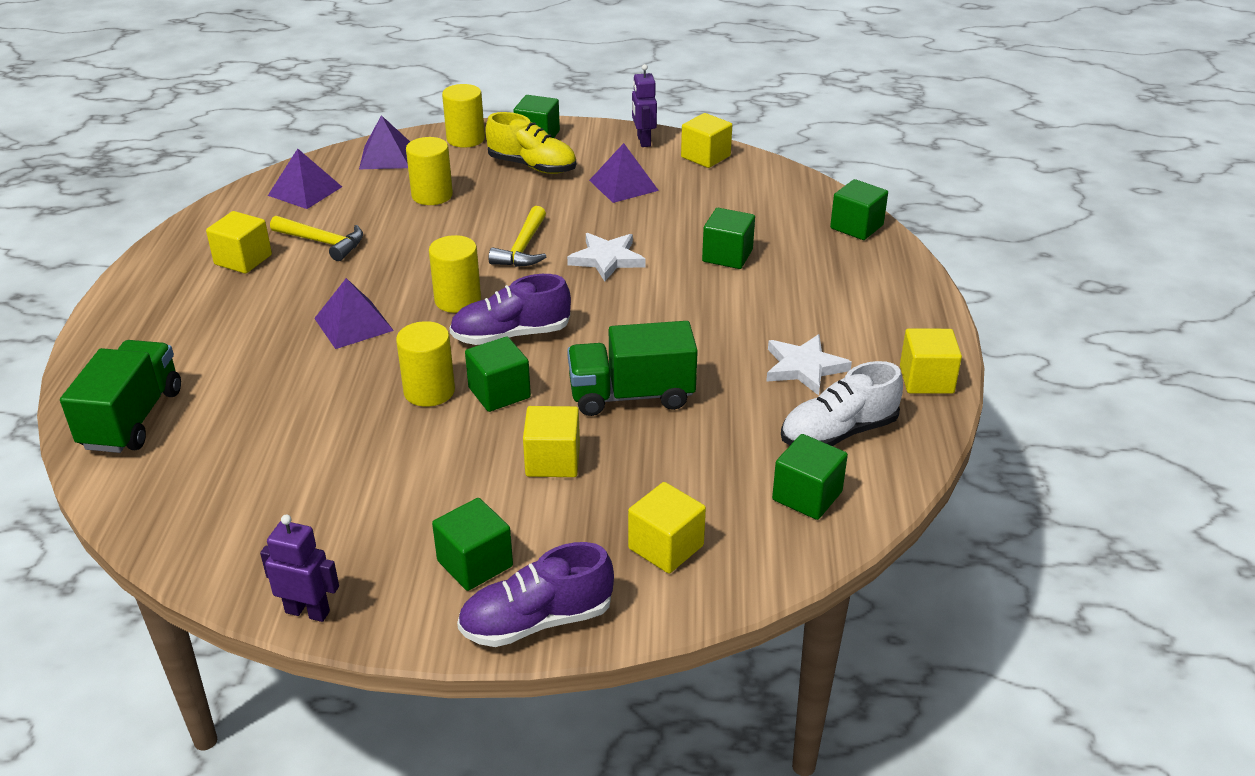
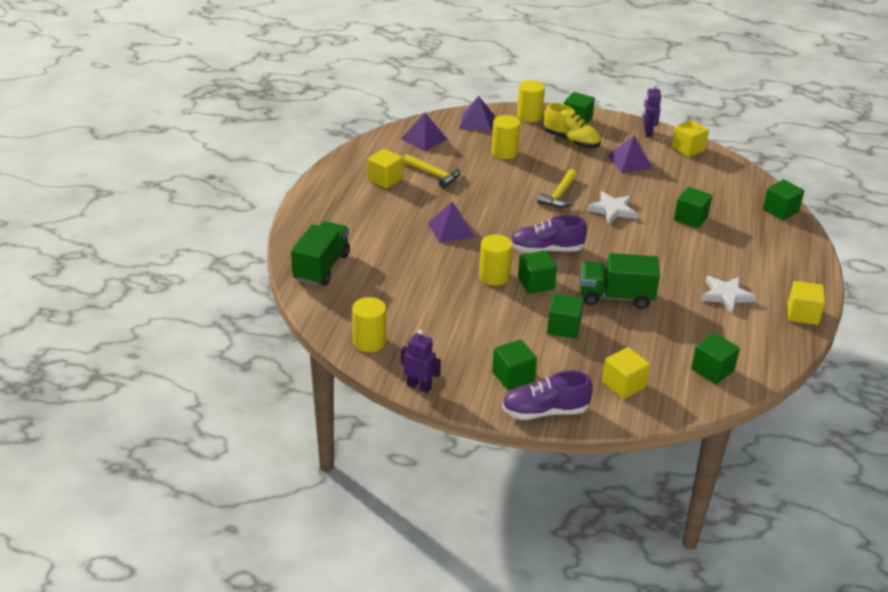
camera: 10 degrees right, 0 degrees up
yellow cylinder [429,235,481,313] -> yellow cylinder moved to [352,297,386,352]
yellow cube [523,406,580,477] -> green cube [547,293,584,339]
white shoe [781,361,903,446] -> none

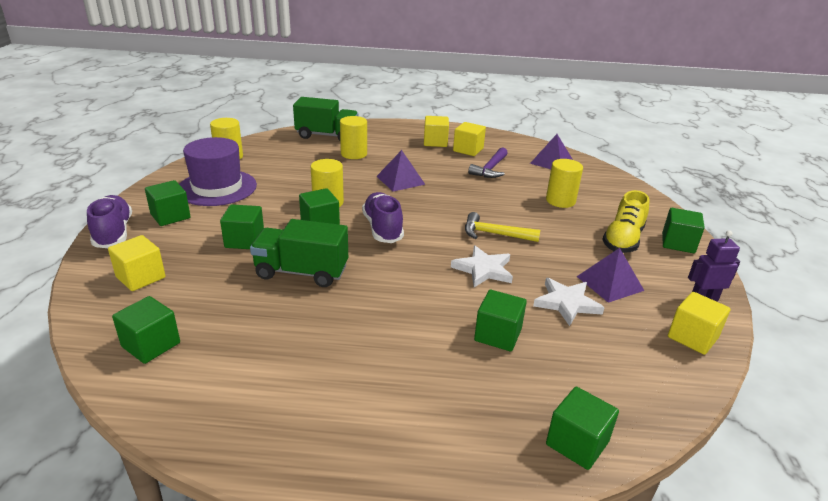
camera: 80 degrees right, 5 degrees down
purple robot [401,330,441,393] -> none
yellow hammer [403,154,460,188] -> purple hammer [468,147,508,178]
purple pyramid [459,96,495,132] -> none
yellow cylinder [517,80,545,122] -> yellow cylinder moved to [340,116,367,159]
green truck [580,253,660,309] -> green truck turned 75 degrees counterclockwise [250,219,348,287]
white star [701,276,757,313] -> white star moved to [533,278,605,326]
yellow cube [788,281,825,325] -> yellow cube moved to [424,116,449,147]
none -> purple hat [179,137,257,206]

